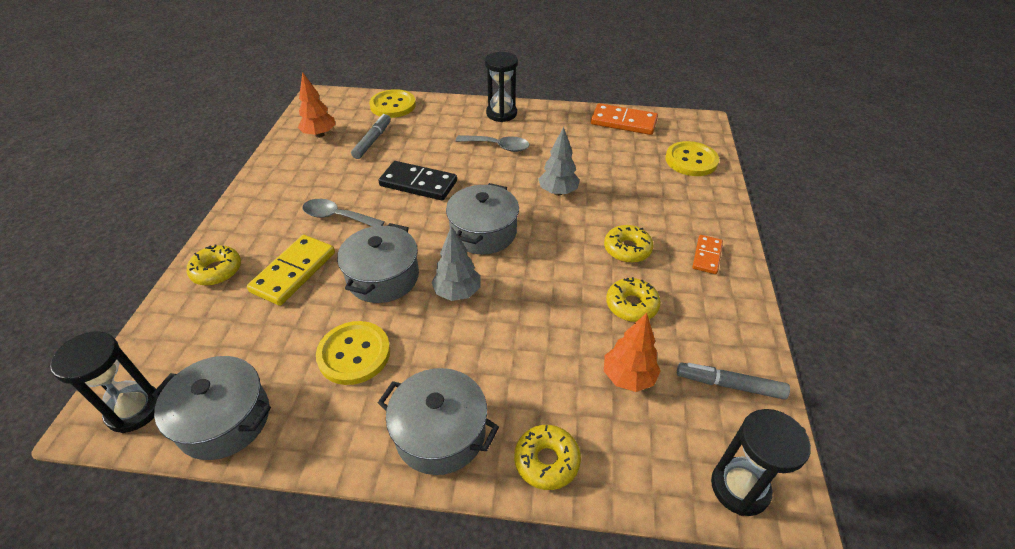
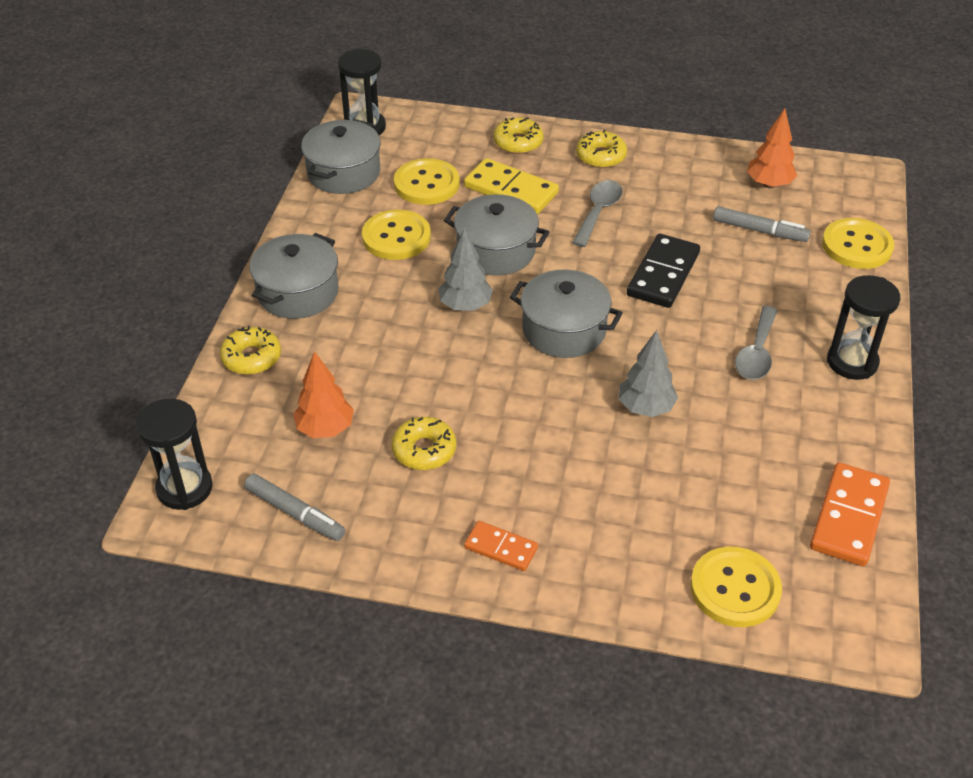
camera: 95 degrees right, 0 degrees up
yellow donut [604,225,654,263] -> yellow donut moved to [576,130,627,168]
grey marker [677,363,790,400] -> grey marker turned 105 degrees clockwise [244,474,345,541]
none -> yellow button [394,158,460,205]

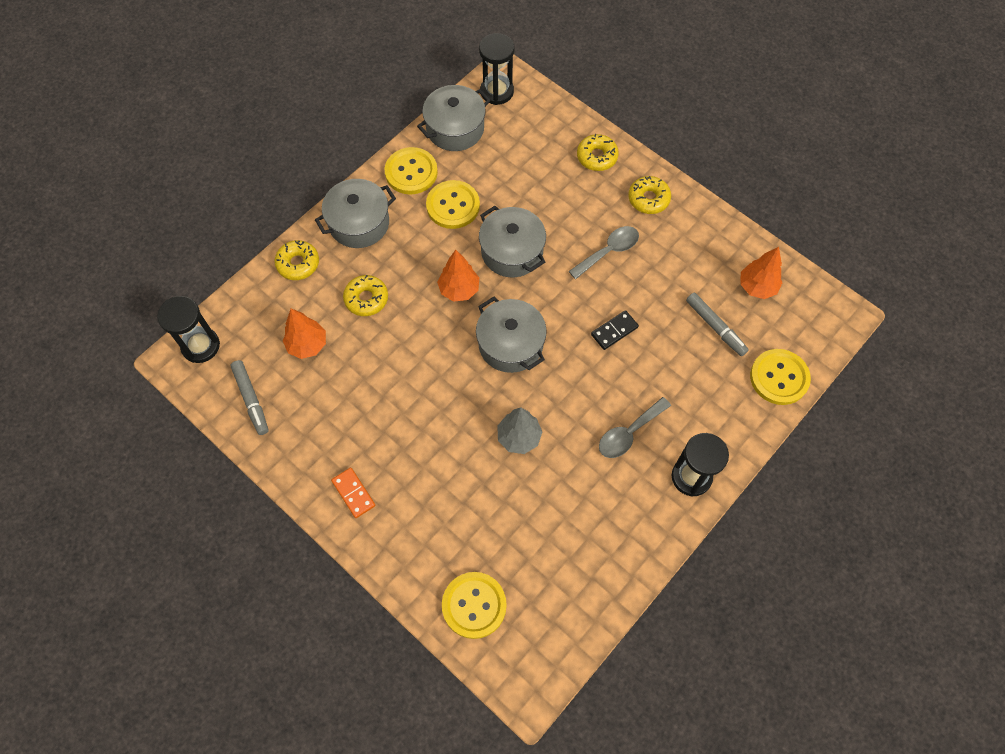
camera: 30 degrees right, 20 degrees up
yellow donut [392,417,456,470] -> yellow donut moved to [343,275,388,316]
yellow button [394,158,460,205] -> yellow button moved to [385,147,438,195]
grey tree [438,228,493,311] -> orange tree [437,250,479,302]
yellow domino [464,158,559,214] -> none
black domino [627,234,700,308] -> black domino [591,310,639,350], size x0.59
orange domino [810,462,890,566] -> none

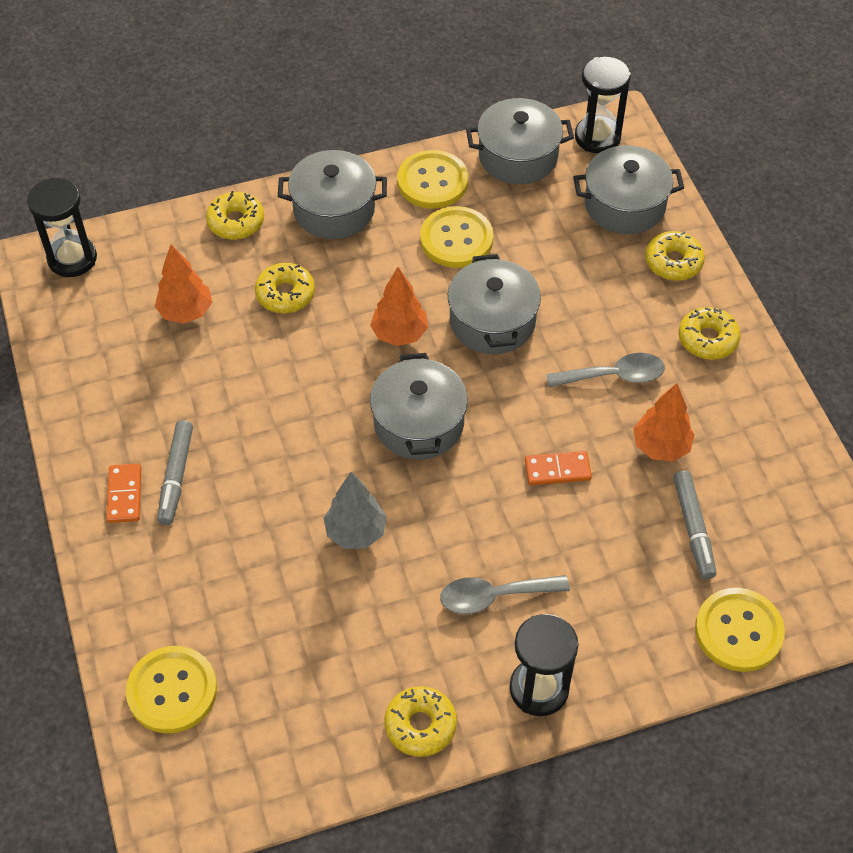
camera: 30 degrees right, 10 degrees down
grey marker [231,360,269,435] -> grey marker moved to [157,420,193,525]
black domino [591,310,639,350] -> orange domino [525,451,592,485]
orange tree [740,247,782,299] -> orange tree moved to [633,383,695,462]
none -> yellow donut [384,686,457,757]
none -> grey pot [573,145,684,234]

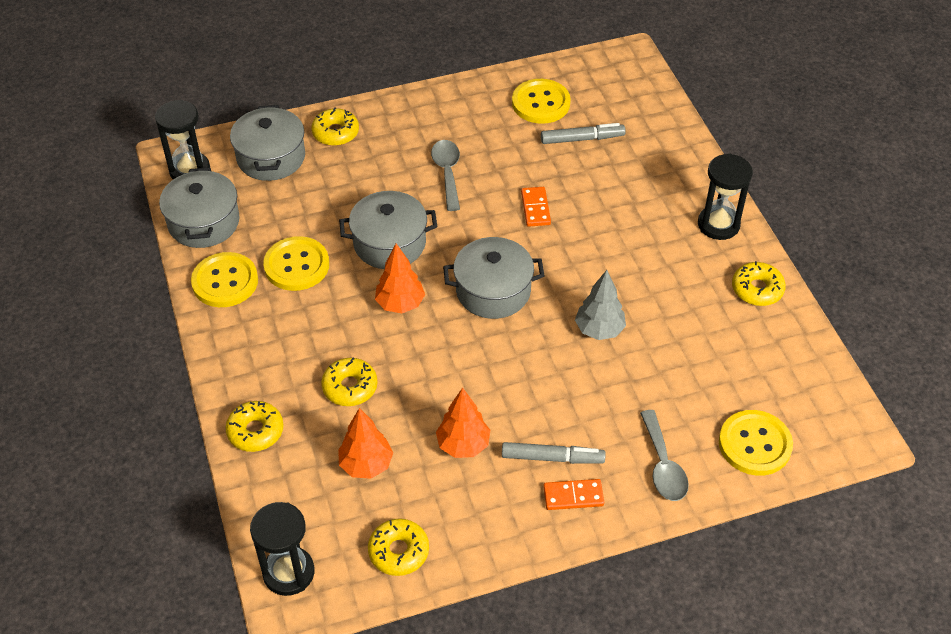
camera: 90 degrees left, 5 degrees down
grey pot [278,150,387,239] -> none
grey spoon [440,575,570,614] -> grey spoon moved to [640,410,689,501]
orange tree [633,383,695,462] -> orange tree moved to [436,388,490,458]
yellow donut [679,307,741,360] -> yellow donut moved to [368,518,429,576]
yellow button [695,588,785,672] -> yellow button moved to [512,79,571,124]

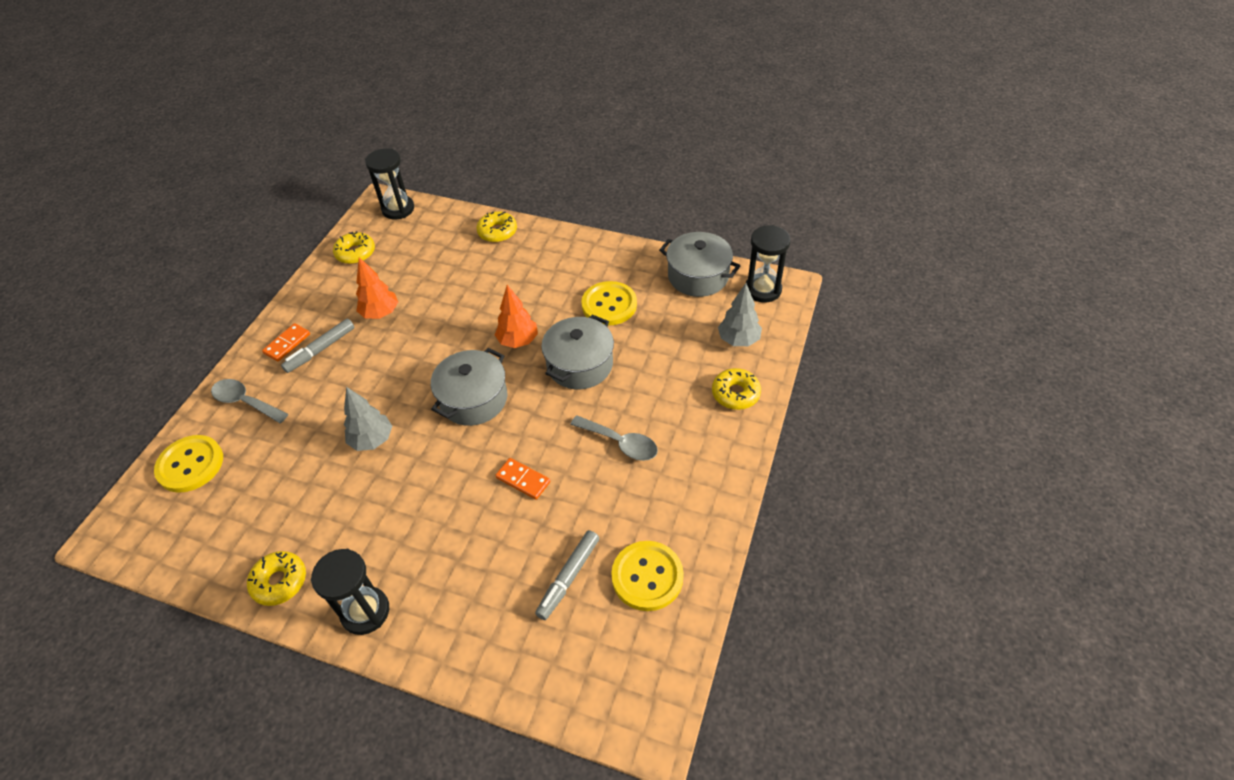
camera: 130 degrees right, 0 degrees up
yellow button [191,252,258,307] -> none
grey pot [230,105,305,181] -> grey tree [718,283,762,346]
yellow donut [321,357,378,406] -> none
orange tree [338,408,393,479] -> none

